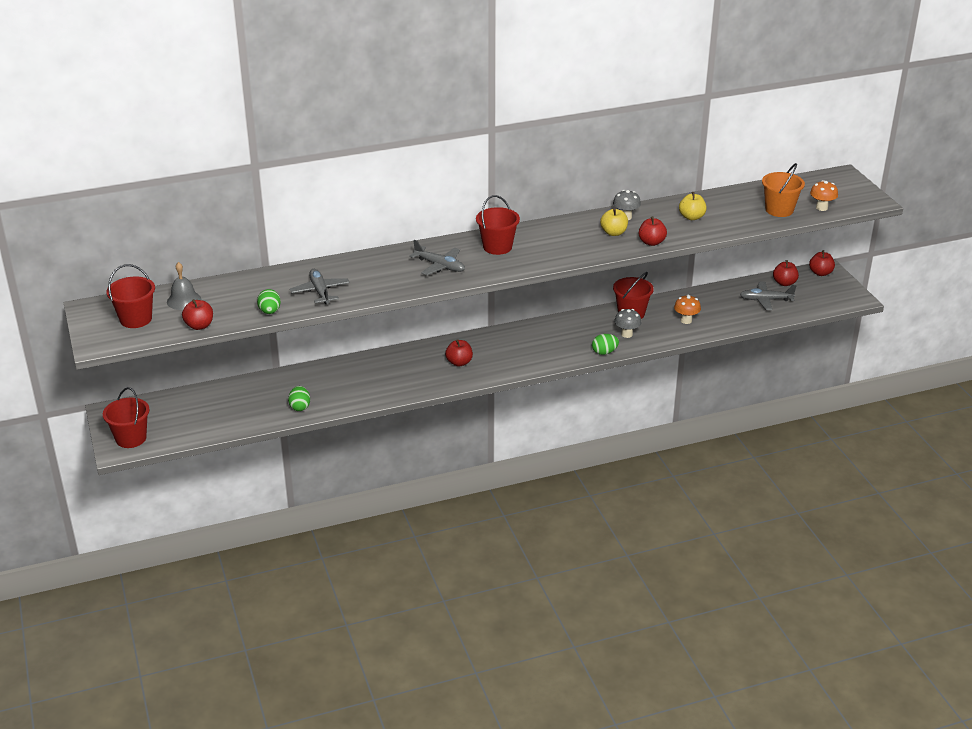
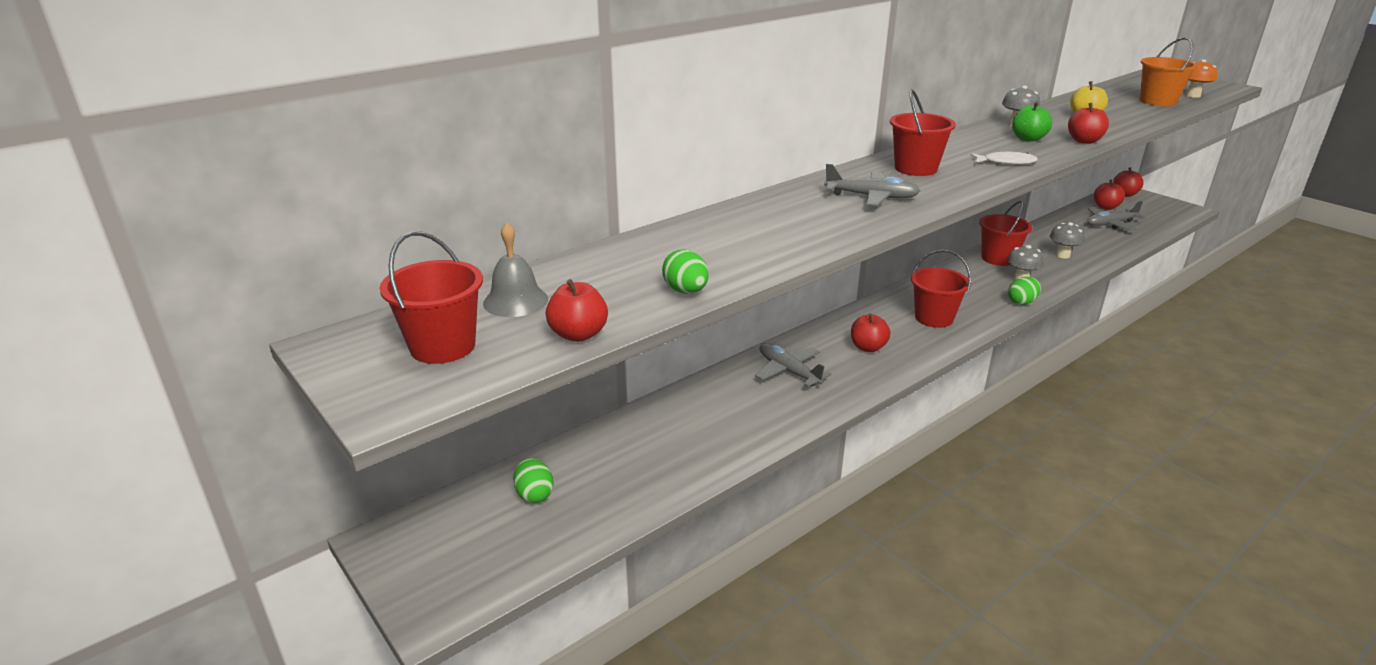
camera: 20 degrees left, 5 degrees down
red bucket [103,387,150,448] -> red bucket moved to [911,250,971,328]
green egg [288,386,310,411] -> green egg moved to [513,458,554,503]
grey plane [290,269,350,304] -> grey plane moved to [755,343,831,387]
yellow apple [600,208,628,236] -> green apple [1012,101,1052,142]
orange mushroom [674,295,701,324] -> grey mushroom [1050,222,1085,259]
none -> white fish [970,152,1038,165]

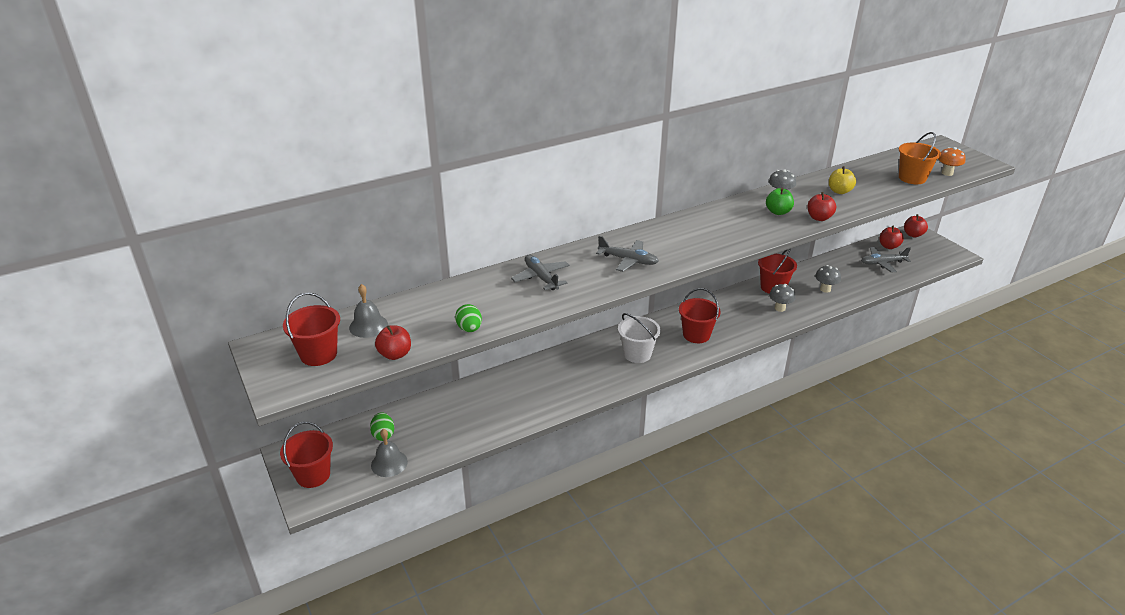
camera: 10 degrees right, 5 degrees up
grey plane [755,343,831,387] -> grey plane moved to [511,255,570,290]
red apple [851,313,890,352] -> white bucket [618,313,661,363]
red bucket [890,89,956,176] -> red bucket moved to [280,422,333,488]
white fish [970,152,1038,165] -> none
green egg [1008,277,1041,305] -> none
none -> grey bell [371,429,408,477]

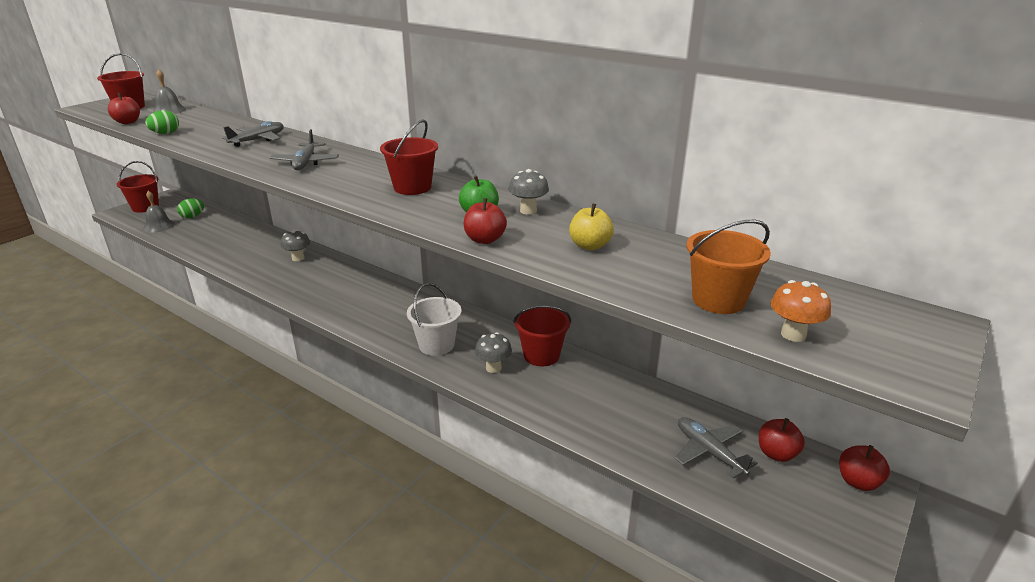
camera: 65 degrees right, 5 degrees down
white bucket [618,313,661,363] -> white bucket moved to [407,283,462,356]
red bucket [679,288,721,343] -> red bucket moved to [380,119,438,195]
grey mushroom [815,265,841,293] -> grey mushroom moved to [281,230,310,261]

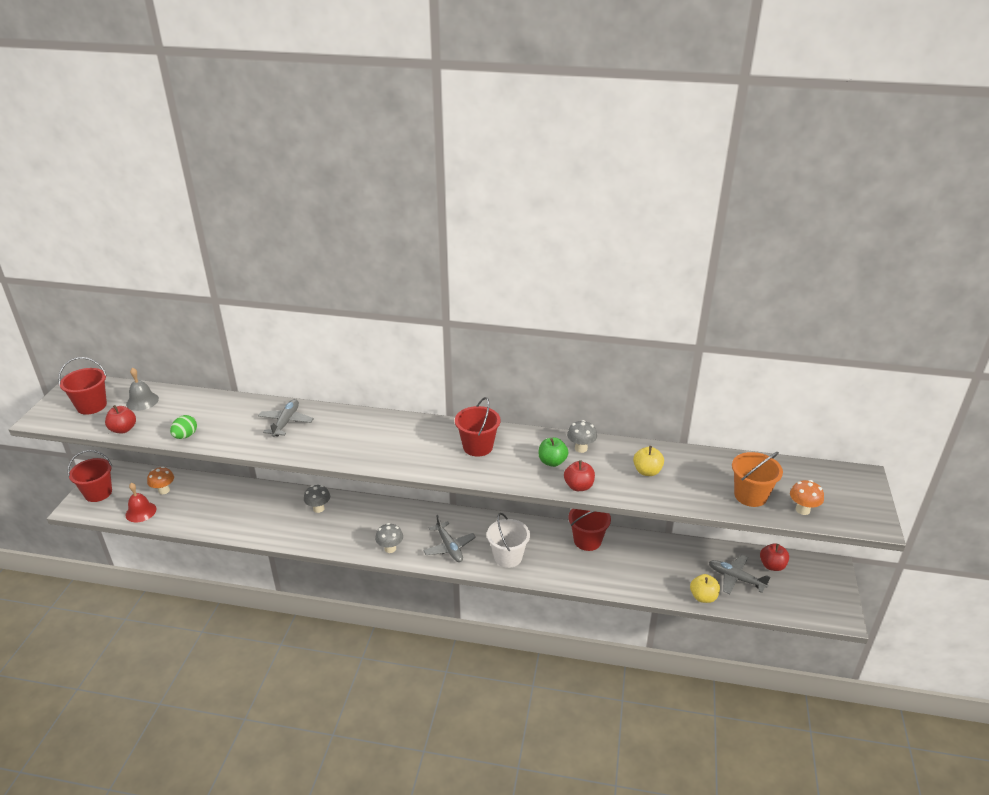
camera: 25 degrees left, 5 degrees up
grey bell [143,191,175,233] -> red bell [125,483,157,522]
green egg [177,198,204,218] -> orange mushroom [147,467,174,495]
grey plane [270,129,339,170] -> grey plane moved to [423,515,476,562]
grey mushroom [475,332,512,373] -> grey mushroom moved to [375,523,403,553]
red apple [839,445,890,491] -> none
none -> yellow apple [690,574,720,603]

